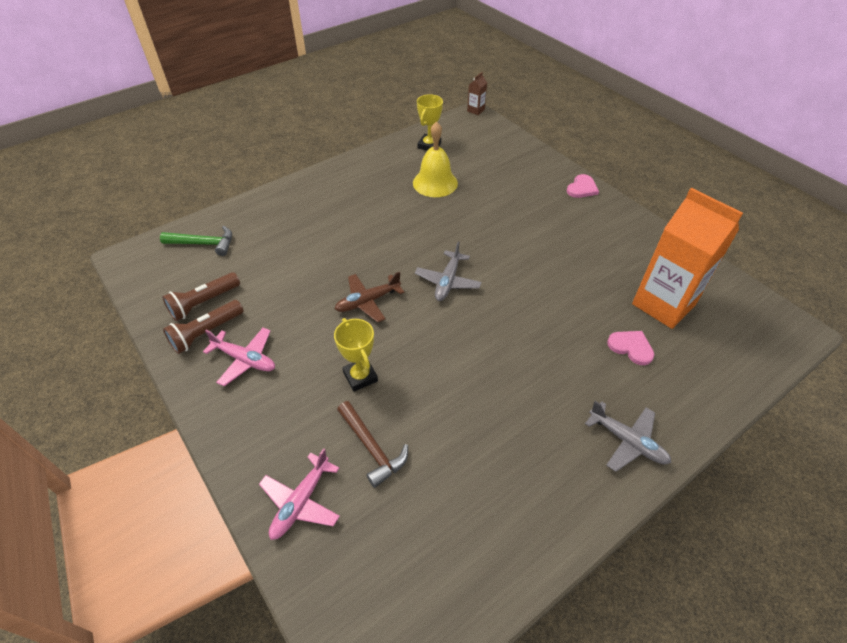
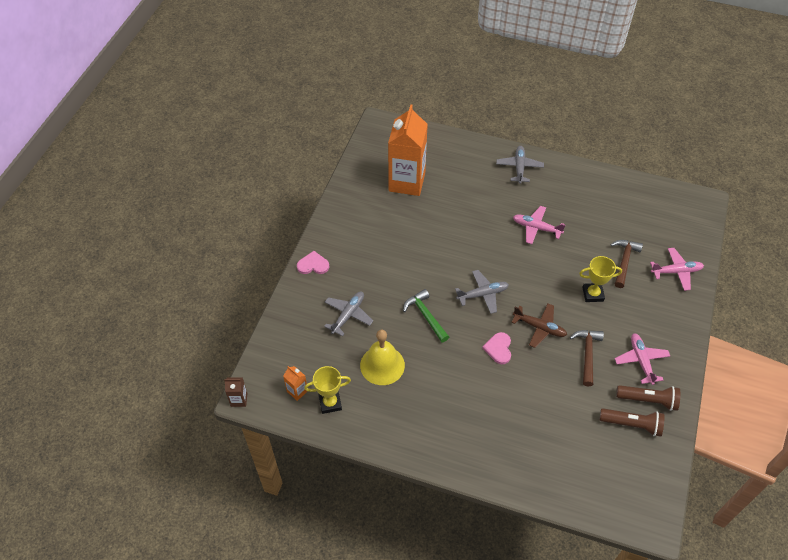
camera: 125 degrees left, 5 degrees up
green hammer [160,226,232,256] -> green hammer moved to [403,289,449,342]
yellow trophy [334,318,378,392] -> yellow trophy turned 60 degrees clockwise [579,256,622,302]
pink heart [607,331,654,365] -> pink heart moved to [482,332,511,364]
none -> orange carton [283,366,308,401]
none -> grey plane [324,292,373,336]
none -> pink plane [513,206,566,244]
none -> brown hammer [570,330,604,386]

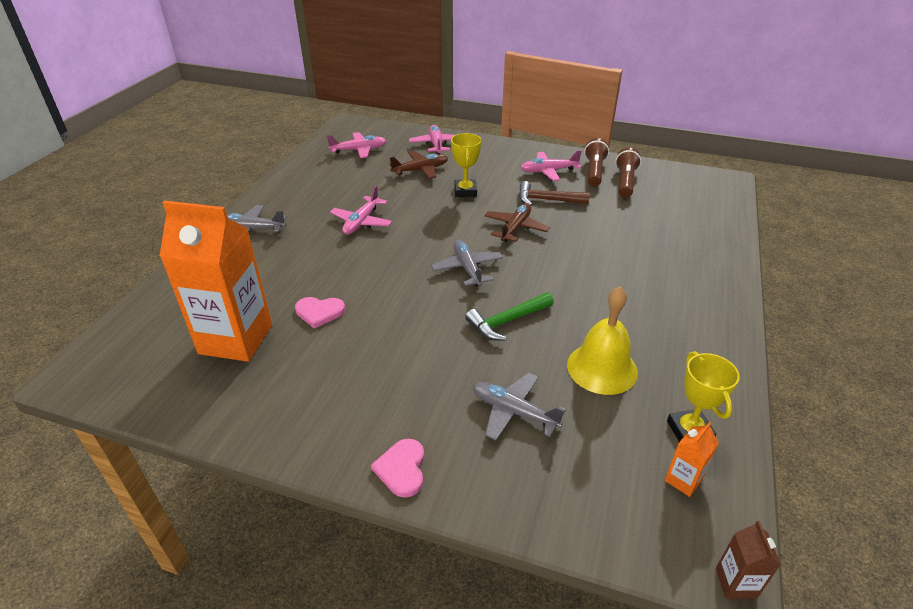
camera: 90 degrees left, 15 degrees down
pink heart [482,332,511,364] -> pink heart moved to [295,297,345,328]
brown hammer [610,240,643,288] -> brown plane [389,151,448,179]
none -> pink plane [327,132,386,158]

